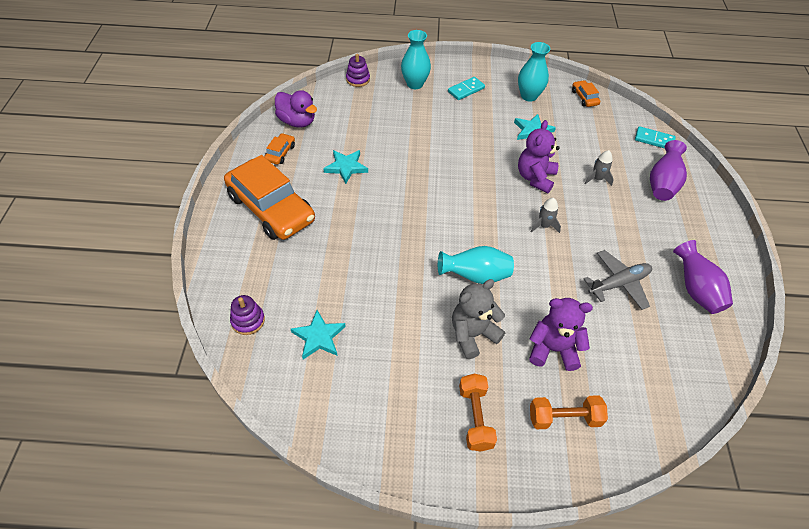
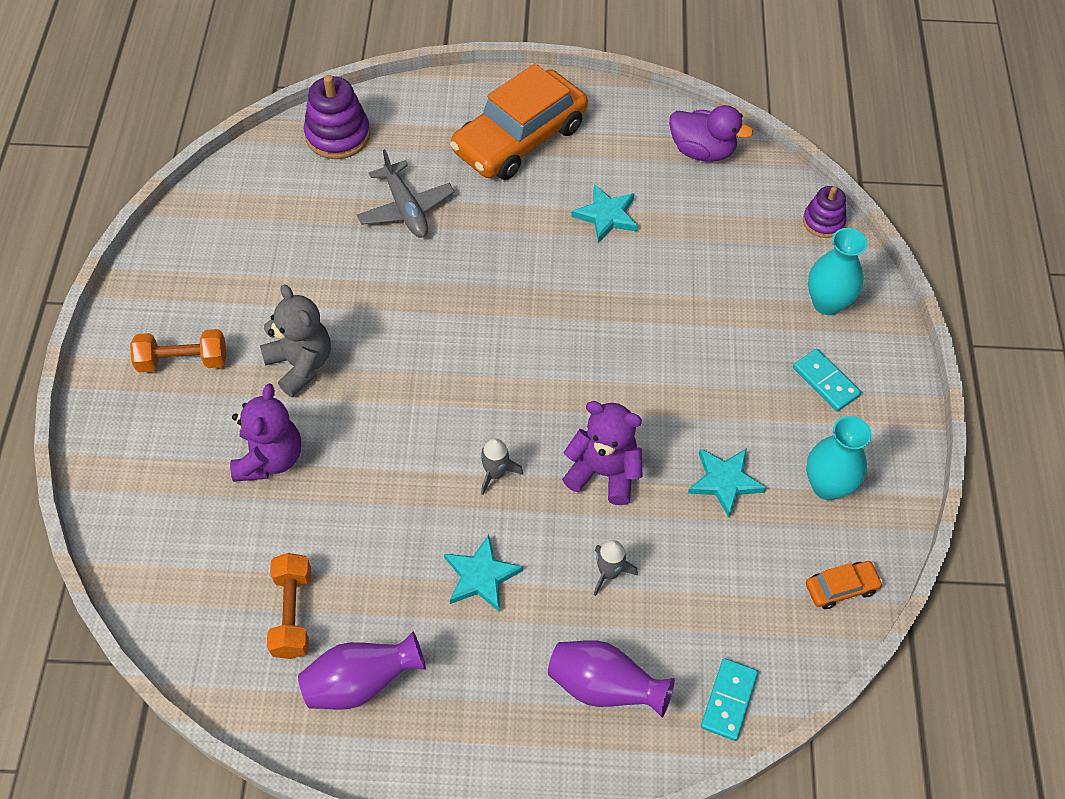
camera: 90 degrees right, 5 degrees up
purple stacking toy [230,295,265,335] -> purple stacking toy [304,75,370,159], size x1.61
orange car [264,133,295,165] -> none
purple duck [275,90,317,128] -> purple duck turned 105 degrees counterclockwise [669,105,753,162]
turquoise star [291,310,346,359] -> turquoise star moved to [444,534,523,612]
turquoise vase [438,246,514,284] -> none
orange dumbbell [530,395,608,429] -> orange dumbbell moved to [267,553,311,659]
grey plane [583,250,652,310] -> grey plane moved to [357,149,455,238]

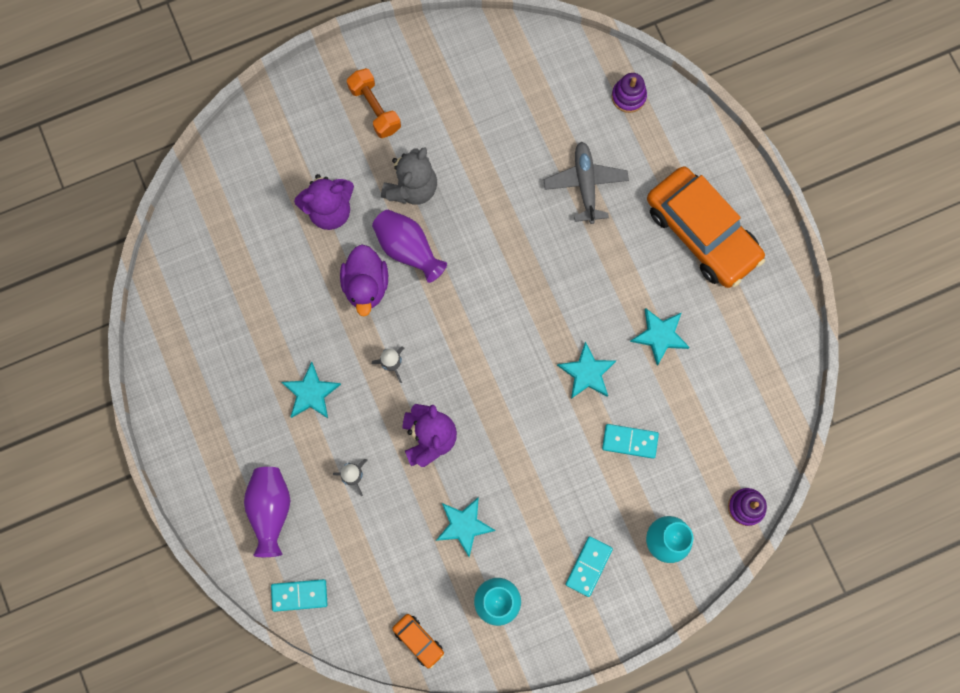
camera: 65 degrees right, 20 degrees up
orange dumbbell [267,553,311,659] -> none
purple vase [298,631,426,709] -> purple vase moved to [372,210,447,283]
purple stacking toy [304,75,370,159] -> purple stacking toy [612,73,647,113], size x0.62
grey plane [357,149,455,238] -> grey plane turned 135 degrees clockwise [544,142,629,224]
orange car [450,63,588,180] -> orange car turned 150 degrees counterclockwise [647,166,765,288]
purple duck [669,105,753,162] -> purple duck moved to [340,245,388,316]
none -> turquoise star [557,341,616,399]
none -> turquoise domino [602,424,659,459]

